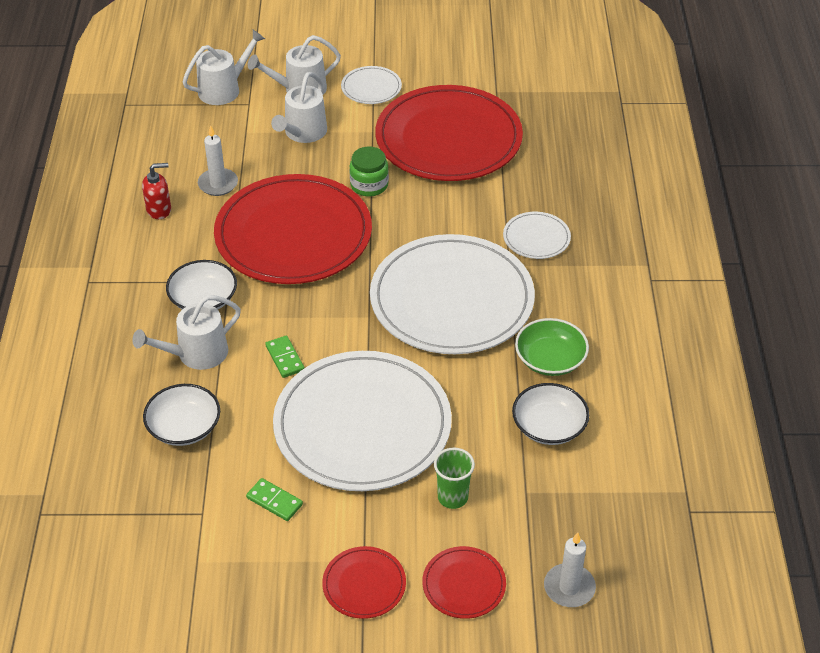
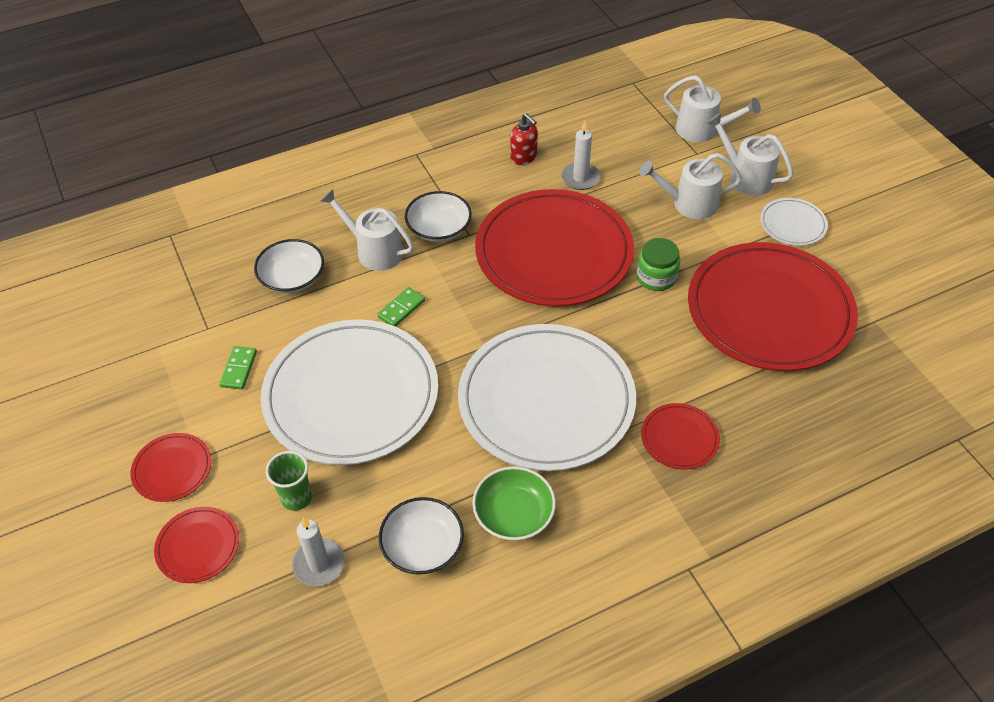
camera: 65 degrees right, 5 degrees up
white plate [503,212,571,259] -> red plate [641,403,720,470]
white candle [544,532,596,607] -> white candle moved to [292,517,345,586]

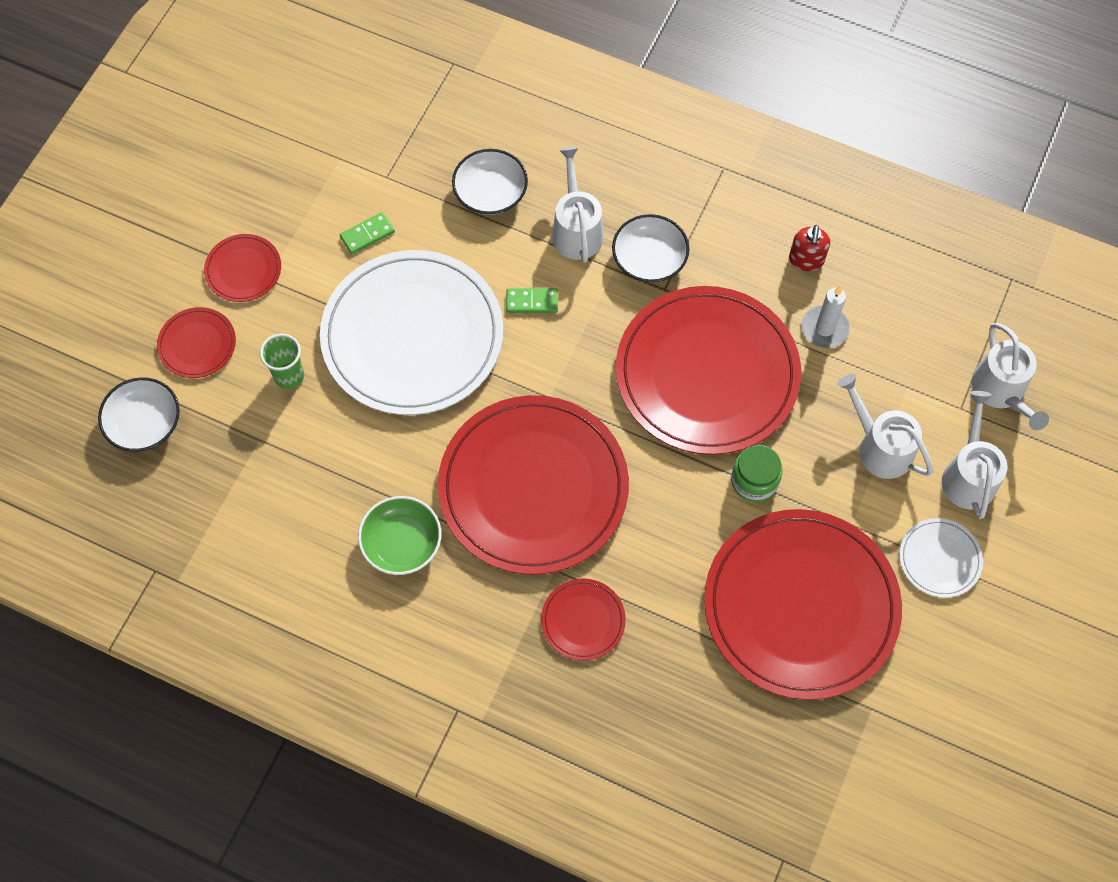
camera: 50 degrees right, 15 degrees up
white candle [292,517,345,586] -> none
white bowl [379,497,464,574] -> white bowl moved to [98,377,180,452]
white plate [458,324,636,471] -> red plate [438,395,629,575]

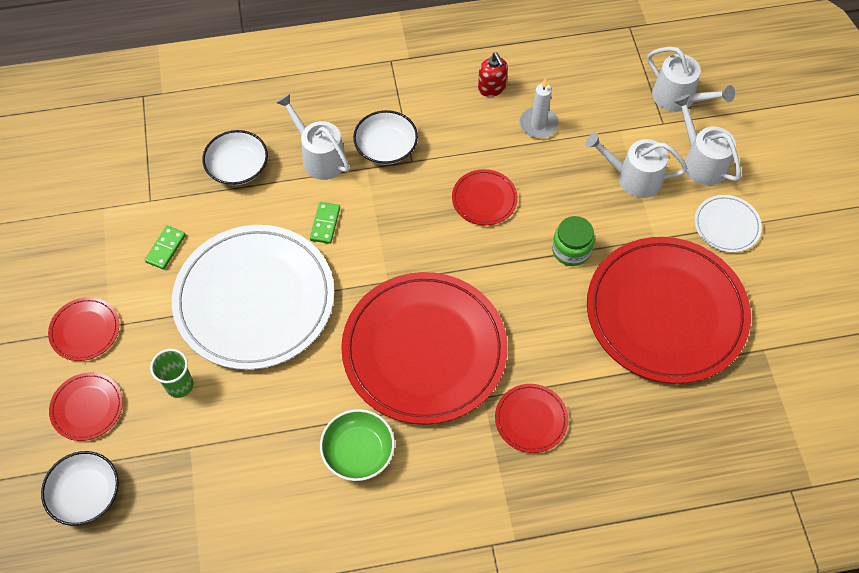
camera: 35 degrees left, 5 degrees down
green domino [506,288,558,313] -> green domino turned 45 degrees counterclockwise [310,202,340,244]
red plate [616,286,801,455] -> red plate [452,169,518,225], size x0.43

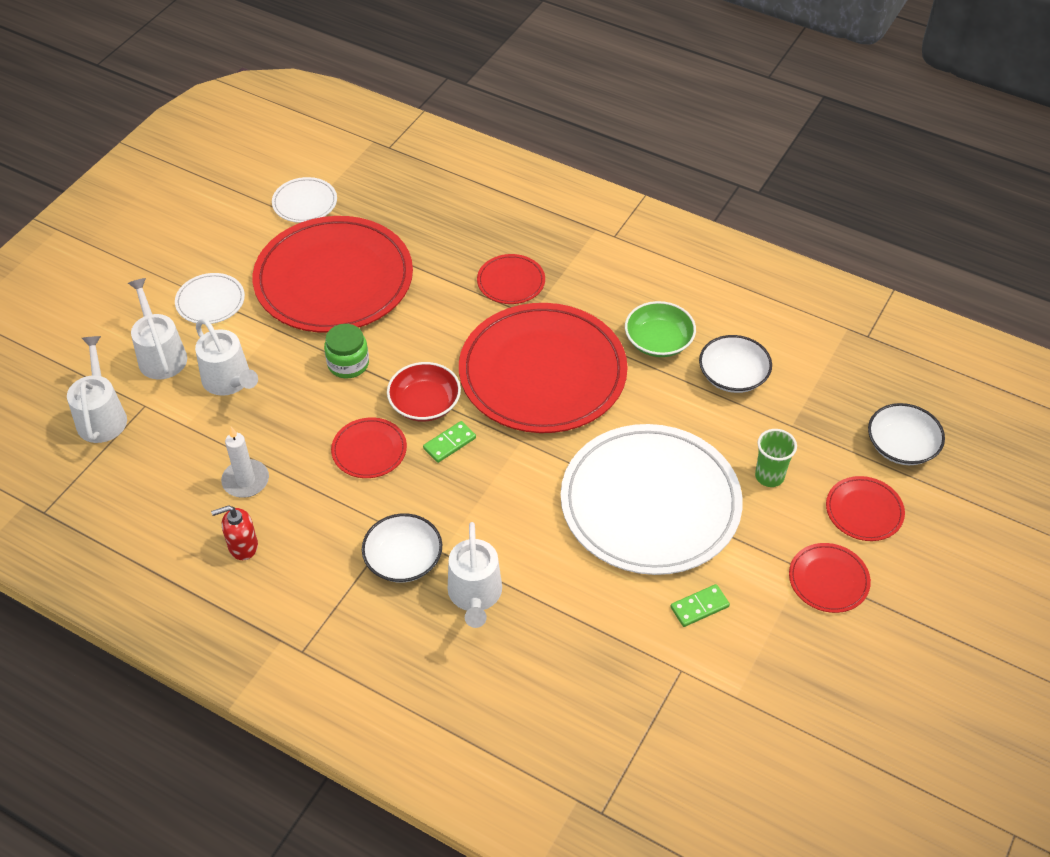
camera: 140 degrees left, 10 degrees down
white bowl [202,130,268,185] -> white bowl moved to [699,335,772,393]
green domino [310,202,340,244] -> green domino moved to [423,421,476,463]
red soap dispenser [478,53,508,97] -> red soap dispenser turned 120 degrees counterclockwise [211,505,258,560]
white watering can [673,95,741,185] -> white watering can turned 150 degrees clockwise [128,278,187,380]
none -> white plate [272,177,337,223]
none -> red bowl [387,362,461,422]

